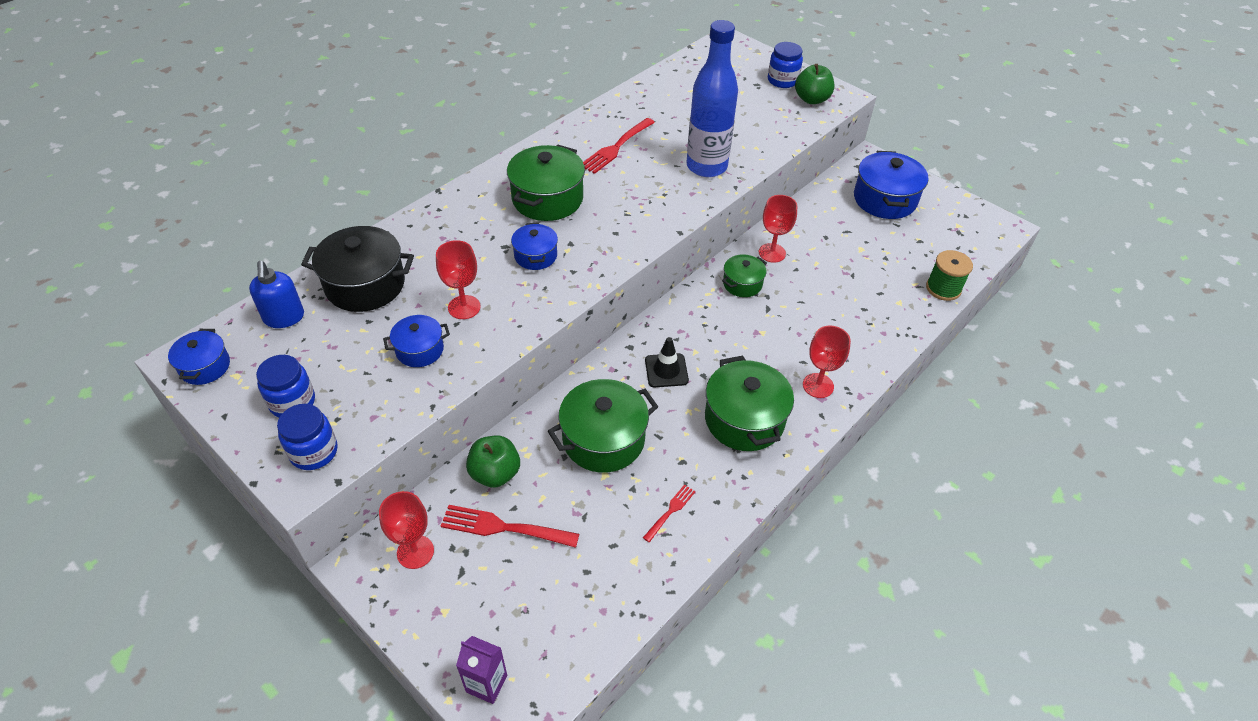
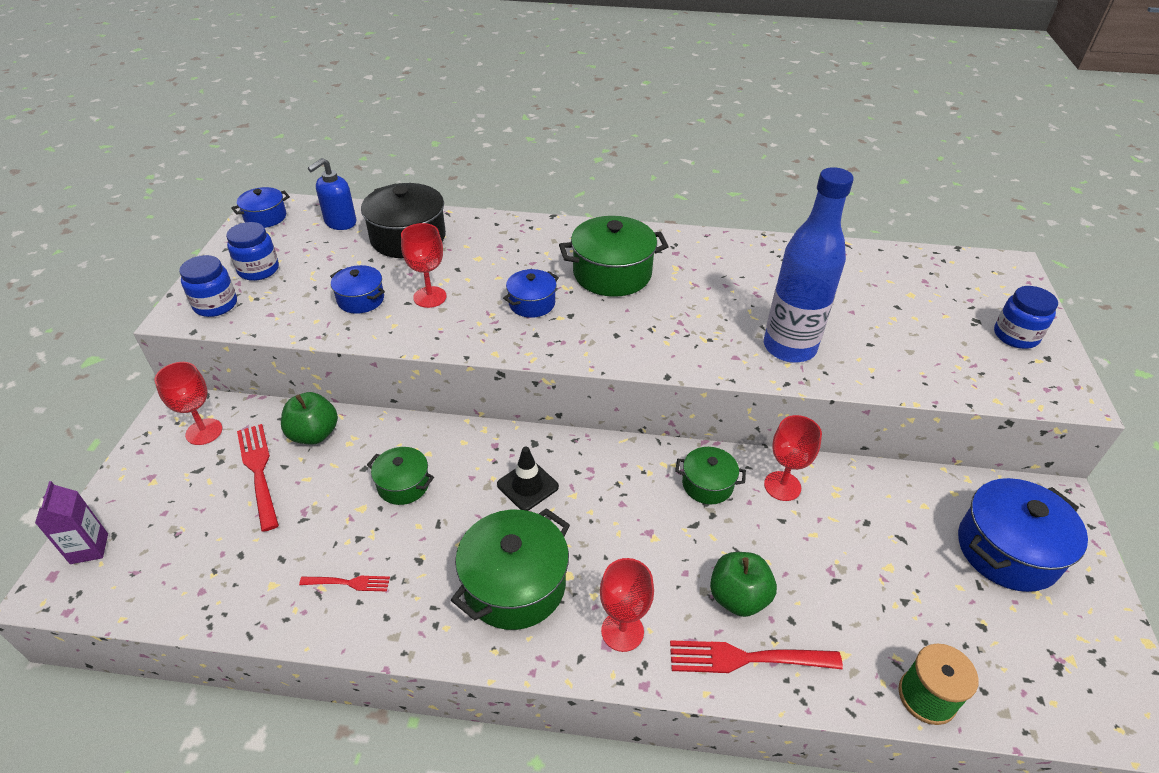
camera: 55 degrees right, 5 degrees down
green pot [548,379,658,473] -> green pot [367,447,434,505], size x0.57
red fork [583,118,655,174] -> red fork moved to [670,640,843,673]
green apple [795,64,834,104] -> green apple moved to [710,552,777,617]

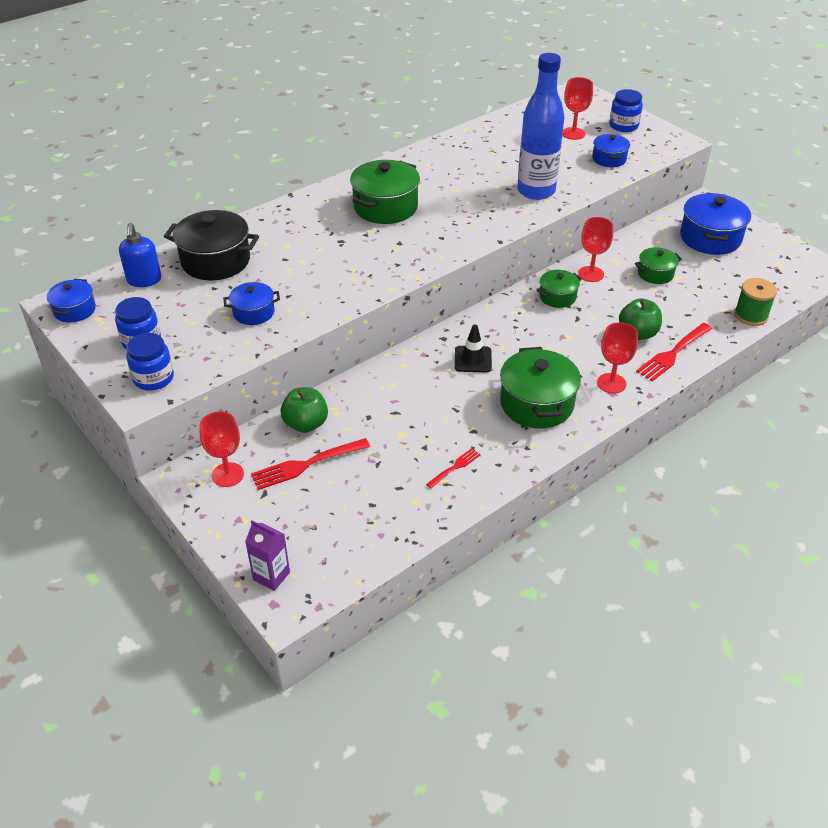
camera: 45 degrees left, 0 degrees up
red fork [237,424,279,532] -> red fork turned 45 degrees counterclockwise [251,438,370,490]
green pot [367,447,434,505] -> green pot moved to [635,247,682,284]
red goblet [401,223,447,308] -> red goblet moved to [562,77,593,140]
blue pot [503,269,559,318] -> blue pot moved to [592,134,630,167]

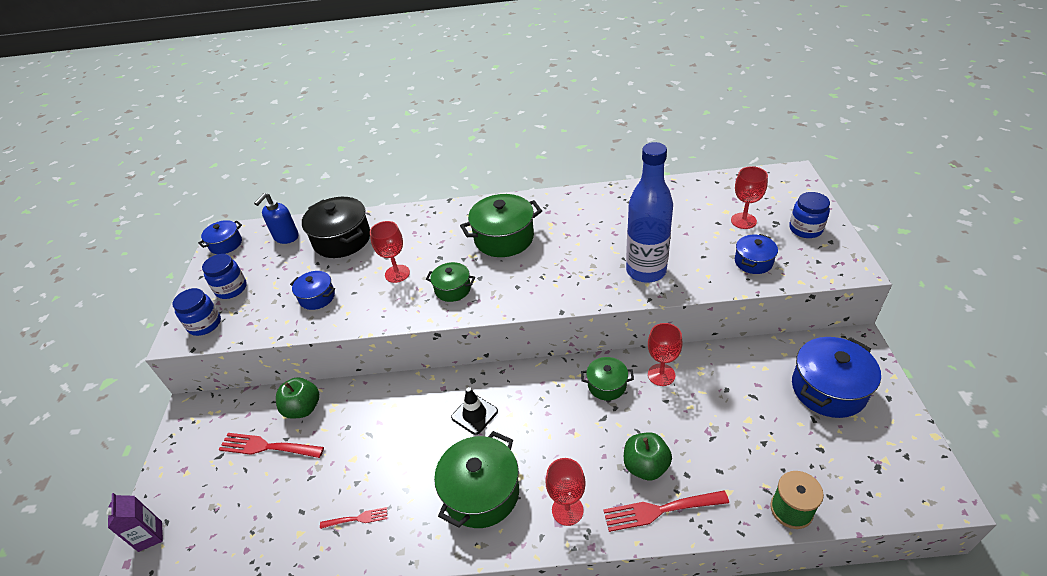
camera: 40 degrees right, 0 degrees up
red goblet [199,411,244,487] -> red goblet moved to [370,221,410,283]
green pot [635,247,682,284] -> green pot moved to [426,262,475,302]

